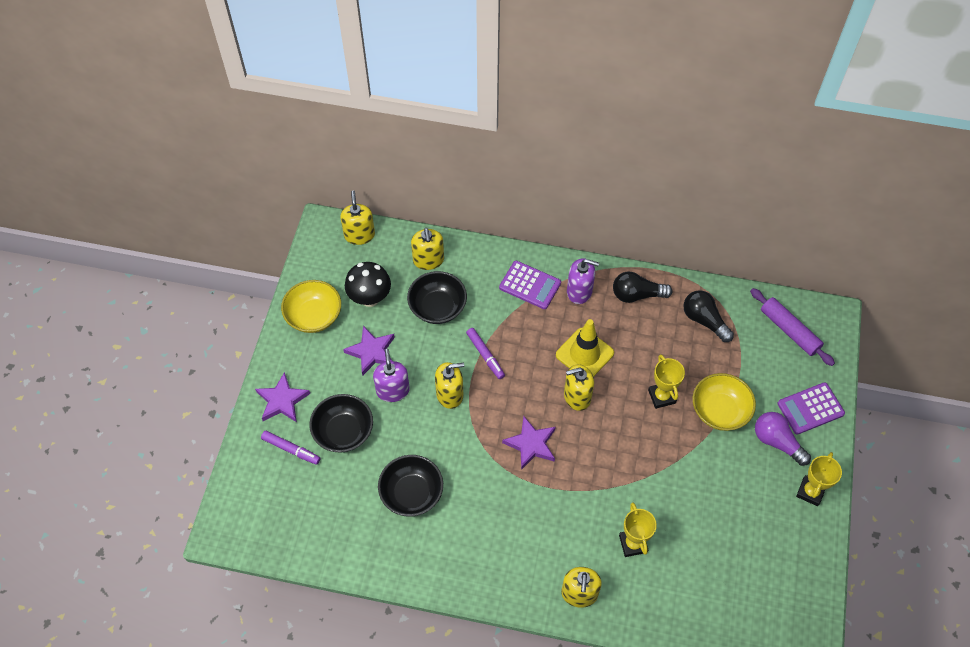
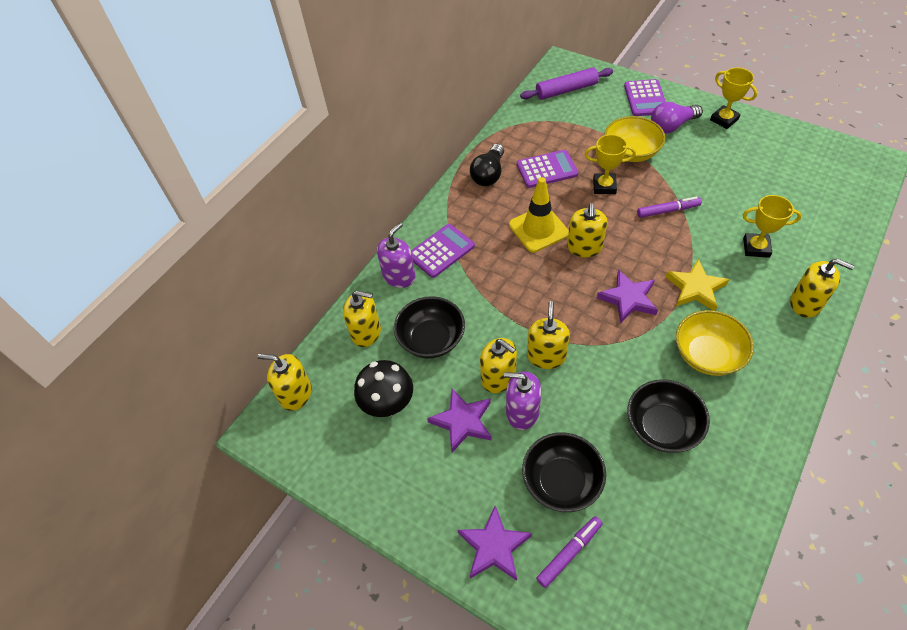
camera: 65 degrees left, 5 degrees down
yellow bowl [281,280,341,333] -> yellow bowl moved to [676,310,754,376]
purple marker [466,328,505,379] -> purple marker moved to [637,197,702,218]
purple soap dispenser [567,258,599,304] -> purple soap dispenser moved to [377,223,415,288]
black light bulb [683,290,734,342] -> none
none -> yellow soap dispenser [480,338,517,393]
none -> purple calculator [517,150,578,188]
none -> yellow star [666,259,729,311]

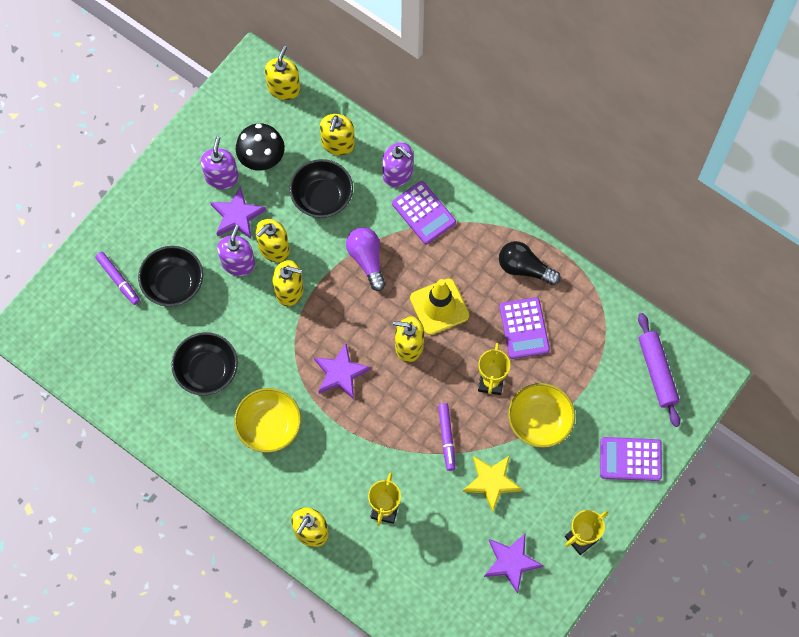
camera: 90 degrees right, 15 degrees up
purple star [458,506,532,581] -> purple star moved to [484,534,544,594]
purple light bulb [651,102,703,134] -> purple light bulb moved to [346,227,386,291]
yellow star [666,259,729,311] -> yellow star moved to [463,456,522,512]
none -> purple soap dispenser [201,136,239,189]

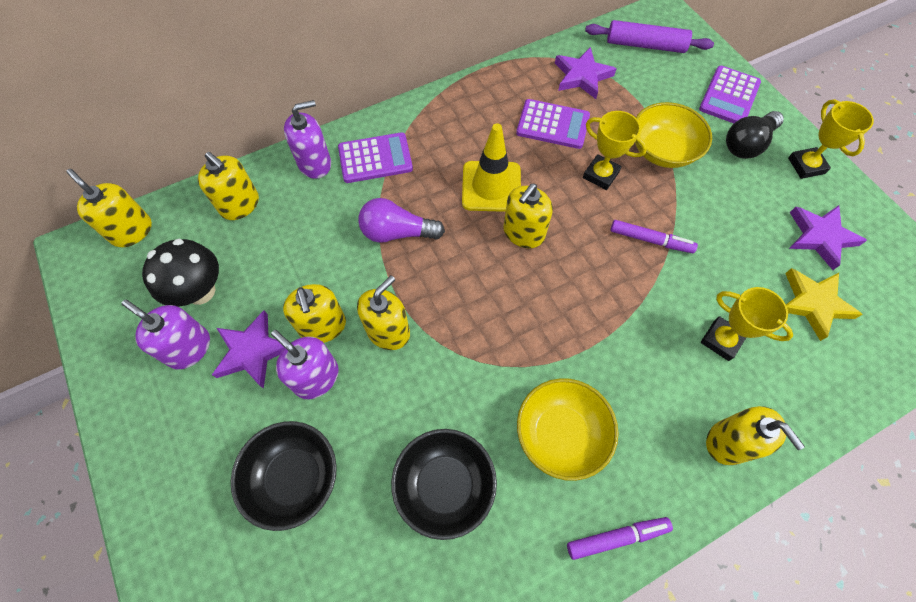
camera: 65 degrees left, 5 degrees down
purple marker [95,252,140,305] -> purple marker moved to [567,517,673,560]
black bowl [289,159,353,218] -> none
purple star [314,344,371,399] -> purple star moved to [555,47,617,99]
yellow star [463,456,522,512] -> yellow star moved to [785,268,863,341]
black light bulb [499,241,561,285] -> black light bulb moved to [726,111,784,159]

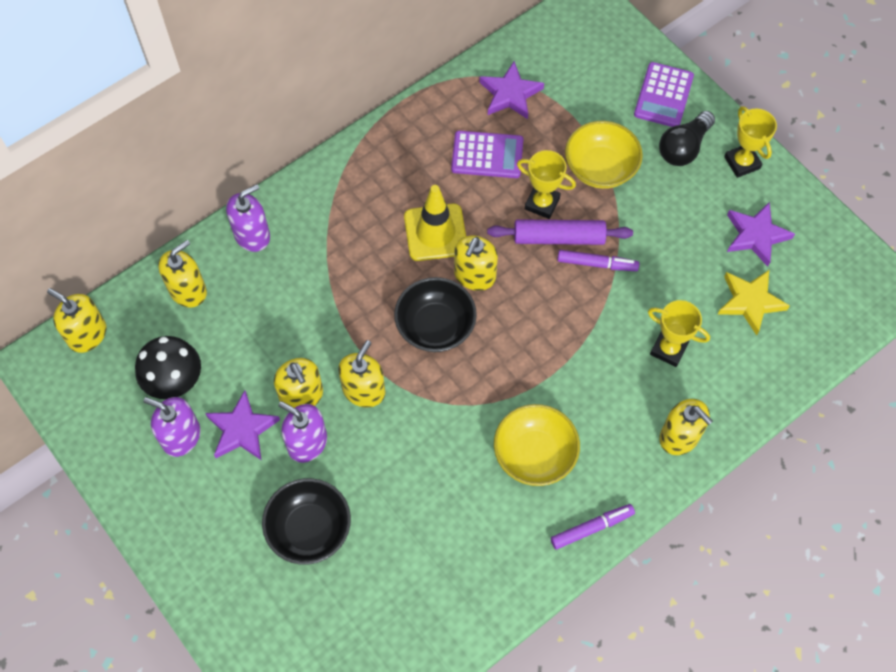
camera: 10 degrees left, 0 degrees up
yellow soap dispenser [198,152,259,220] -> yellow soap dispenser turned 75 degrees counterclockwise [158,240,207,308]
purple calculator [338,132,413,183] -> none
purple light bulb [358,198,445,243] -> none
black bowl [391,429,497,540] -> black bowl moved to [394,277,477,352]
purple rolling pin [585,20,714,53] -> purple rolling pin moved to [487,219,633,245]

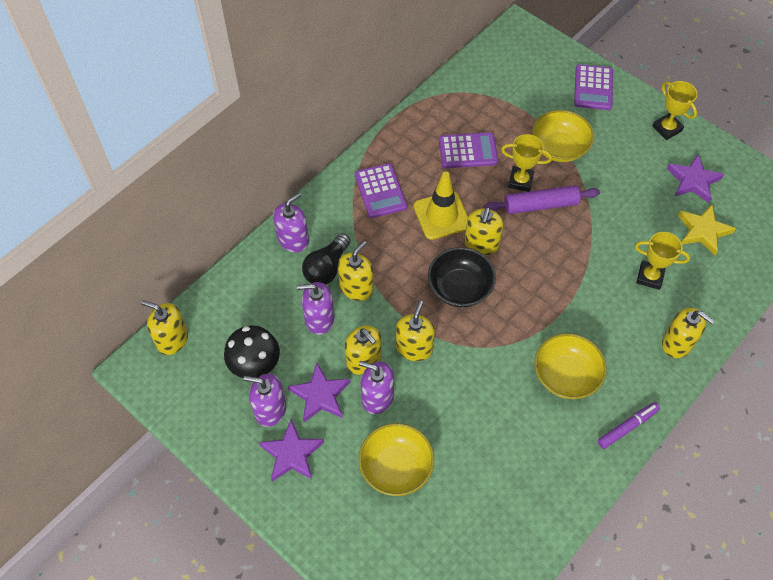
camera: 10 degrees left, 5 degrees down
yellow soap dispenser [158,240,207,308] -> yellow soap dispenser moved to [338,241,374,301]
black bowl [262,478,351,565] -> yellow bowl [359,423,434,496]
purple star [479,61,544,119] -> purple star moved to [259,420,324,482]
purple marker [557,250,639,271] -> none
black light bulb [659,111,715,166] -> black light bulb moved to [302,233,351,285]
none -> purple soap dispenser [297,282,335,335]
none -> purple calculator [355,163,407,218]

